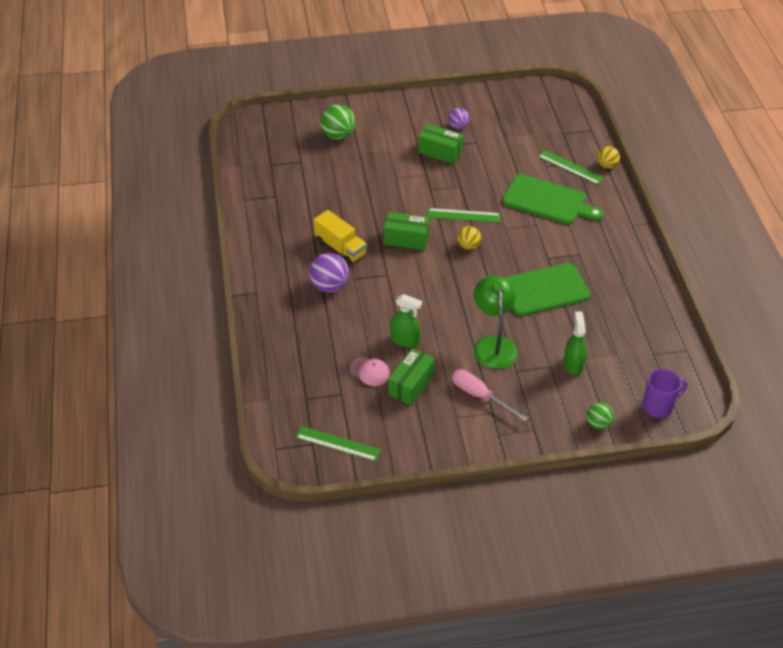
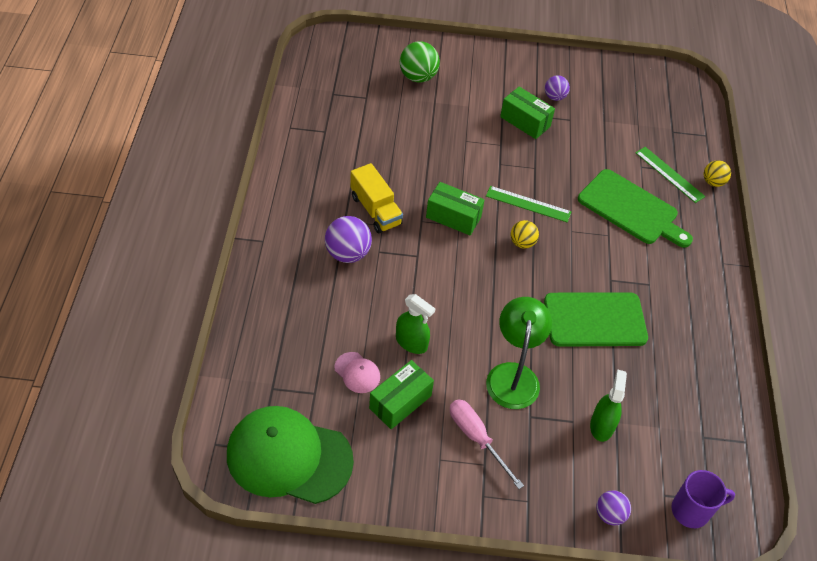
camera: 10 degrees right, 5 degrees up
green ruler [295,426,381,461] -> green cap [227,406,354,504]
green ball [587,402,614,429] -> purple ball [596,490,631,526]

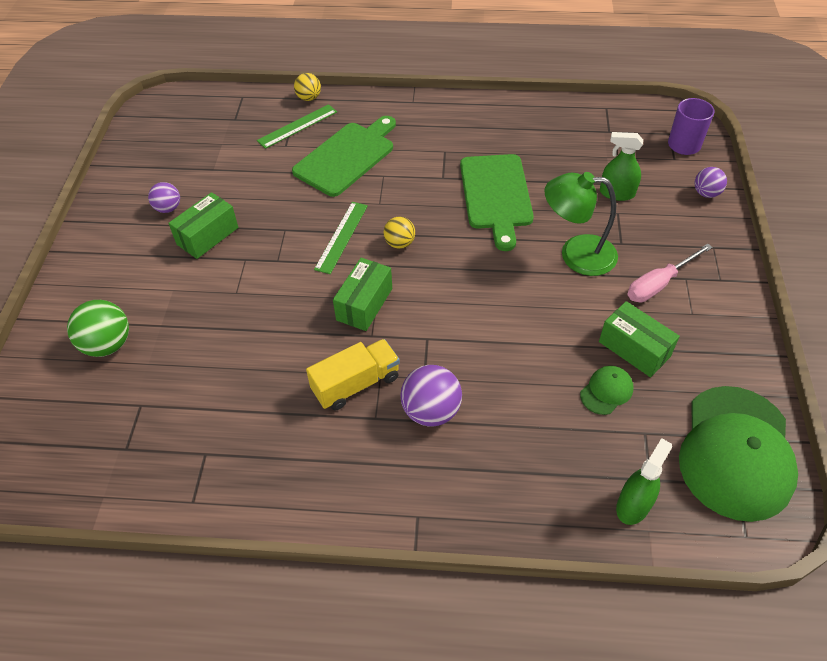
camera: 85 degrees left, 0 degrees up
pink cap [334,352,380,393] -> green cap [580,366,634,415]
green spray bottle [396,294,435,354] -> green spray bottle moved to [616,438,672,525]

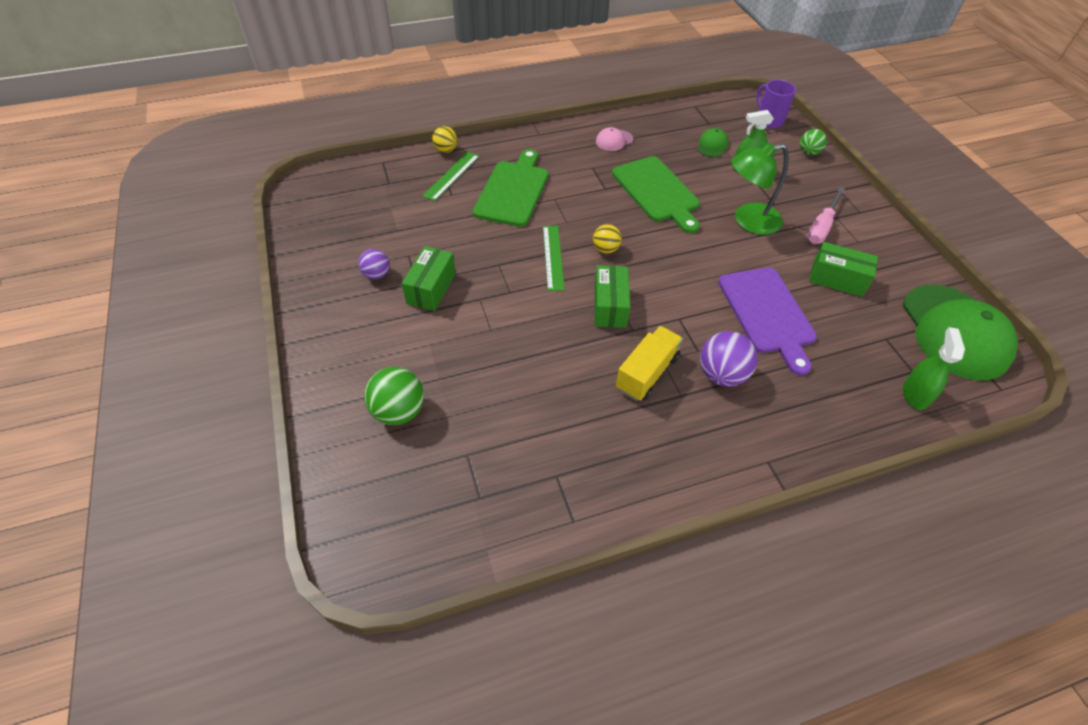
camera: 25 degrees left, 0 degrees up
green cap [580,366,634,415] -> green cap moved to [698,128,729,157]
purple ball [695,167,727,198] -> green ball [800,129,827,155]
none -> pink cap [596,127,633,151]
none -> purple cutting board [718,267,817,376]

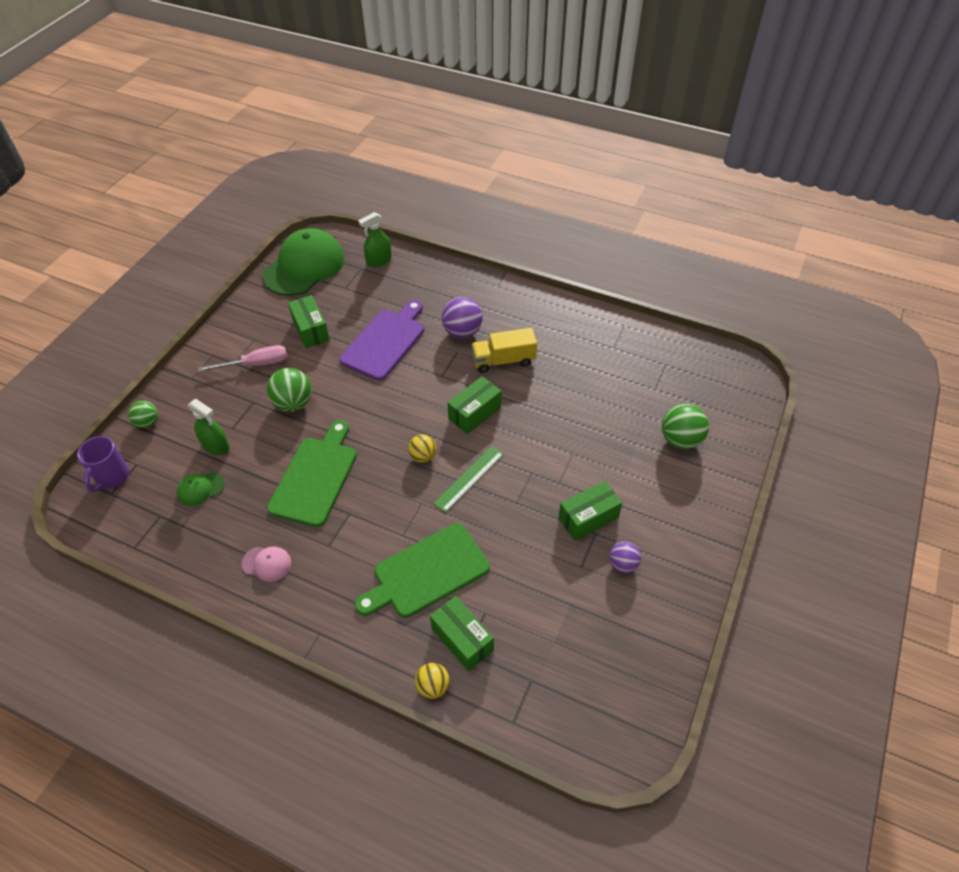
camera: 135 degrees left, 0 degrees up
green ruler [422,152,480,201] -> green box [430,596,494,671]
green lamp [731,143,789,235] -> green ball [267,368,312,412]

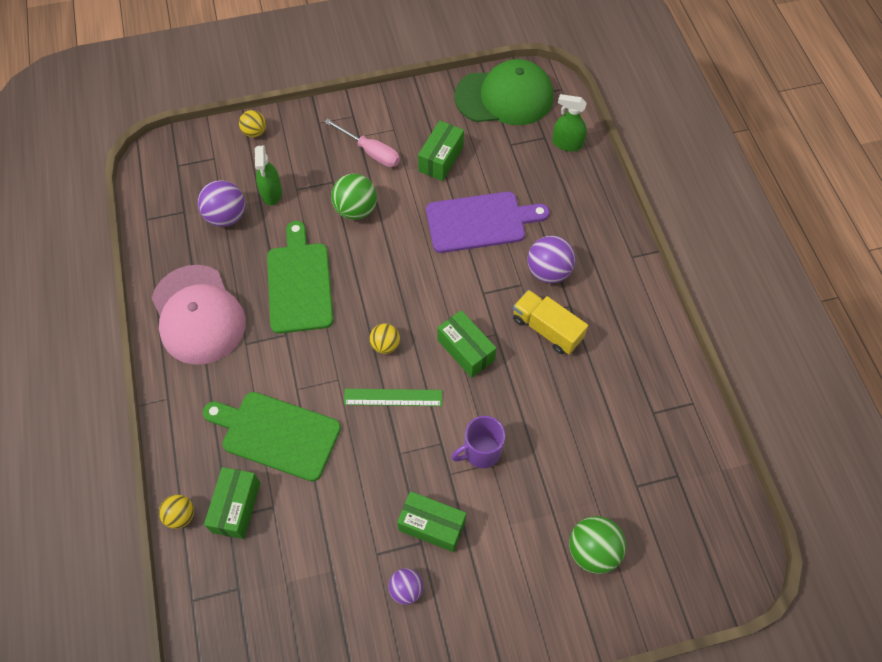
camera: 50 degrees right, 10 degrees up
purple mug [77,436,129,492] -> purple mug moved to [451,416,505,468]
green ball [128,401,158,428] -> yellow ball [239,110,266,137]
green cap [177,472,225,506] -> purple ball [198,180,245,227]
pink cap [242,547,291,582] -> pink cap [152,265,246,365], size x2.38
green cutting board [267,420,357,527] -> green cutting board turned 75 degrees counterclockwise [267,221,333,334]
green box [447,376,502,434] -> green box turned 45 degrees clockwise [438,310,497,378]

